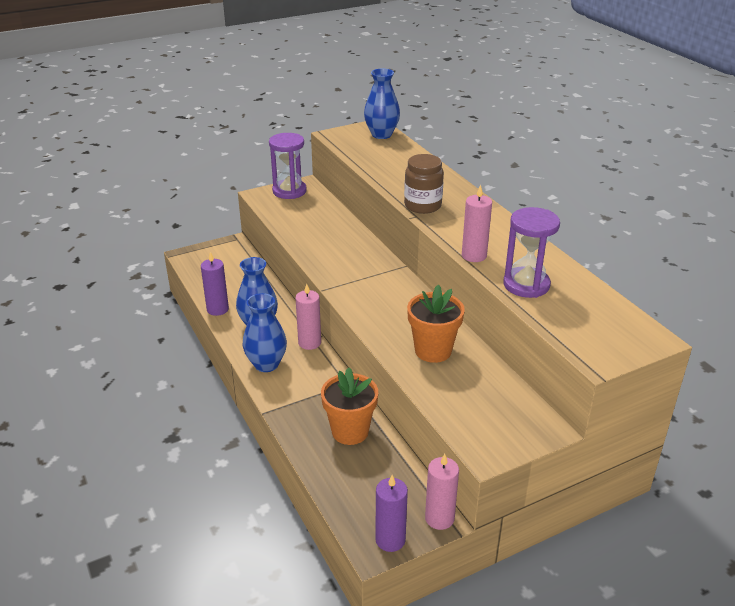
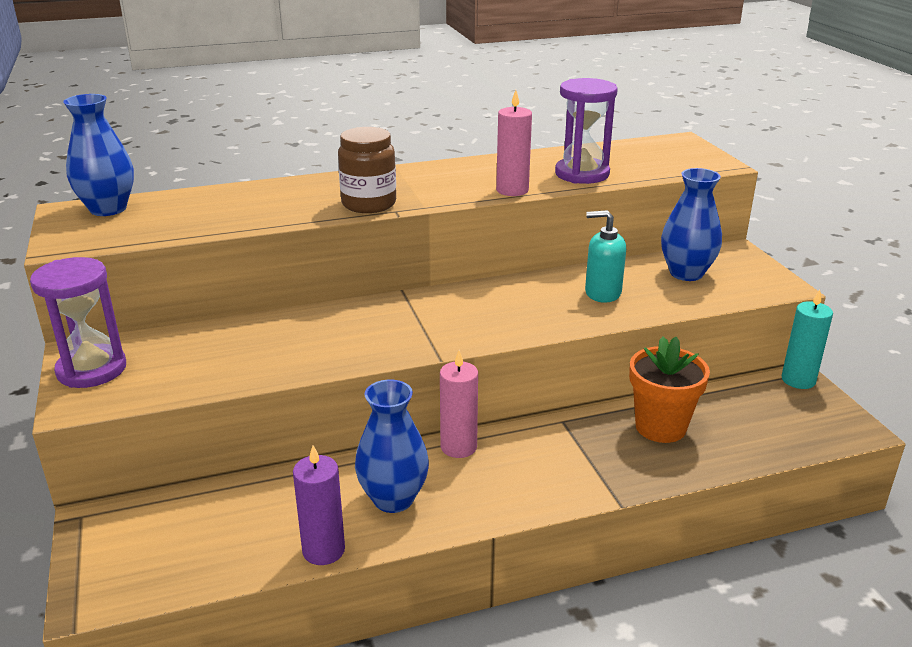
camera: 80 degrees left, 5 degrees down
blue vase [243,293,287,372] -> blue vase moved to [661,168,722,281]
purple candle [375,475,408,552] -> none
orange flower pot [407,285,465,363] -> turquoise soap dispenser [585,210,626,303]
pink candle [425,454,459,530] -> turquoise candle [782,289,833,389]

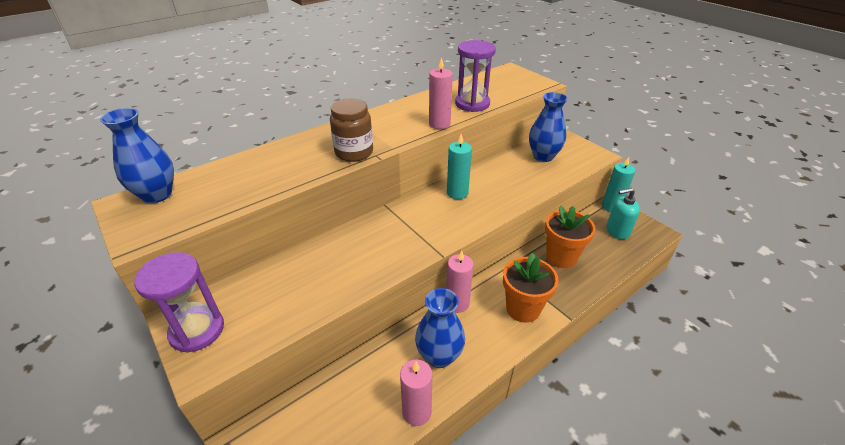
camera: 20 degrees left, 10 degrees up
purple candle [293,445,345,565] -> pink candle [400,360,433,426]
turquoise soap dispenser [585,210,626,303] -> turquoise soap dispenser moved to [606,188,640,239]
none -> turquoise candle [447,134,472,199]
none -> orange flower pot [503,253,558,323]

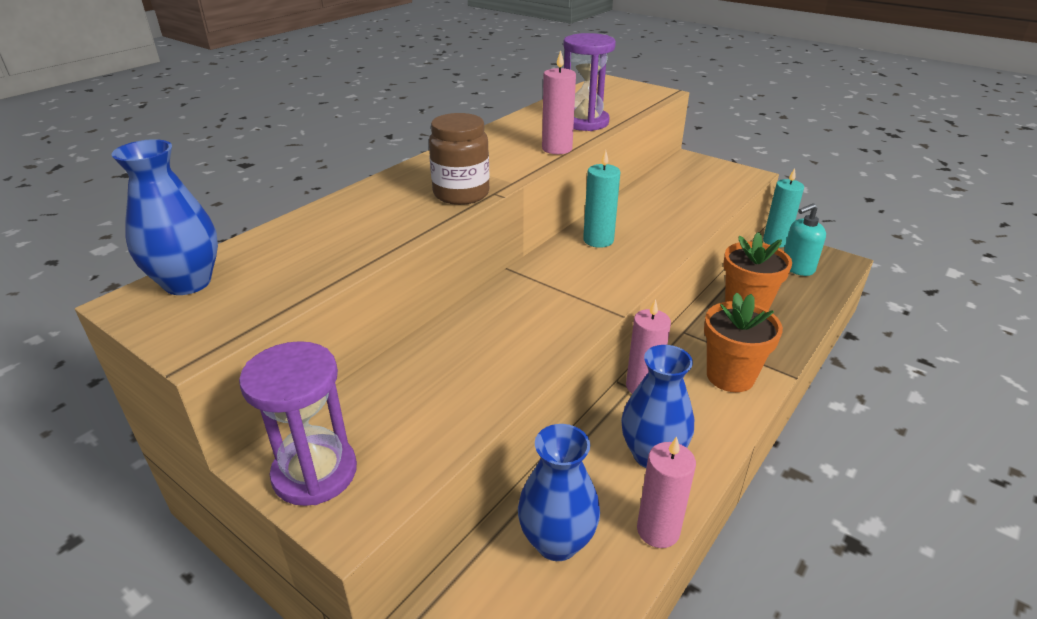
camera: 15 degrees left, 5 degrees down
blue vase [529,92,568,162] -> blue vase moved to [518,424,600,561]

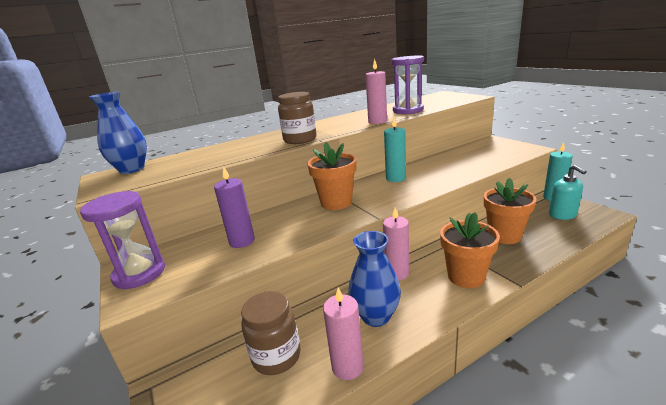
camera: 25 degrees right, 10 degrees down
blue vase [518,424,600,561] -> brown jar [241,291,300,375]
turquoise soap dispenser [784,203,826,276] -> turquoise soap dispenser turned 105 degrees counterclockwise [549,165,587,220]
none -> purple candle [214,166,255,248]
none -> orange flower pot [307,142,357,210]

